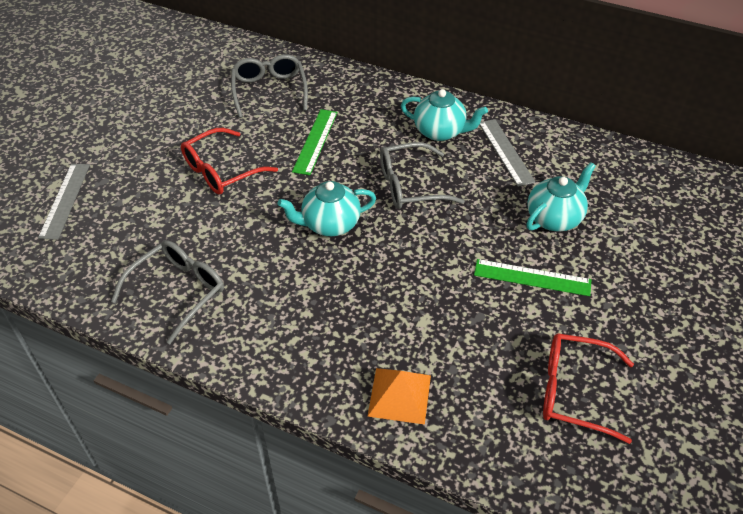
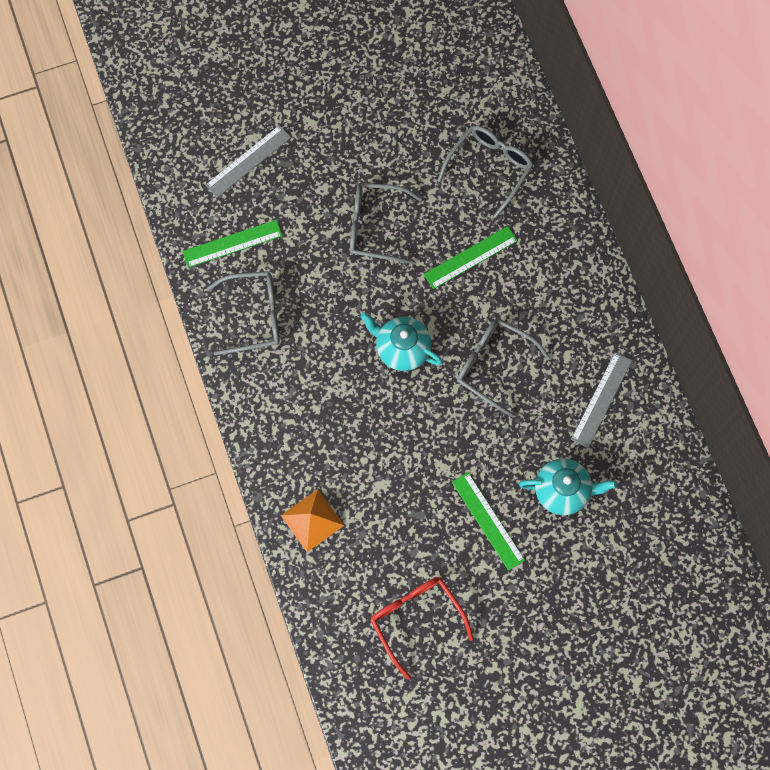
camera: 45 degrees right, 25 degrees up
red glasses [181,128,278,194] -> grey glasses [350,183,422,264]
turquoise teapot [401,89,488,141] -> none
none -> green ruler [182,220,283,268]

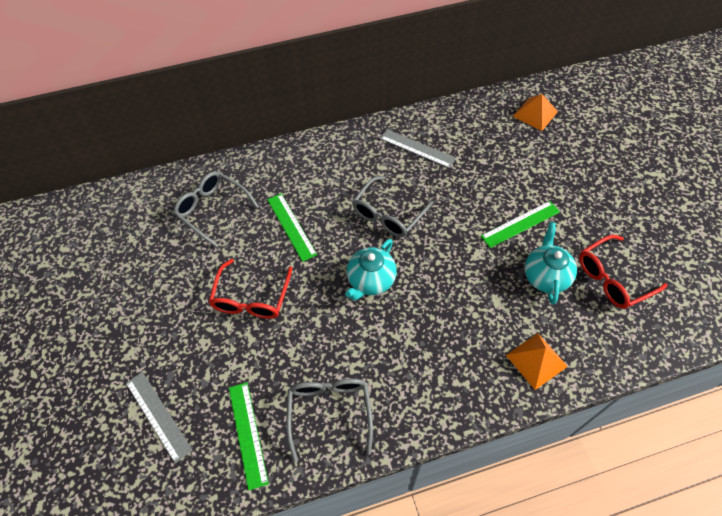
camera: 85 degrees left, 15 degrees down
grey glasses [350,183,422,264] -> red glasses [209,259,292,319]
turquoise teapot [519,458,617,515] -> turquoise teapot moved to [524,222,577,305]
none -> orange pyramid [512,94,558,131]

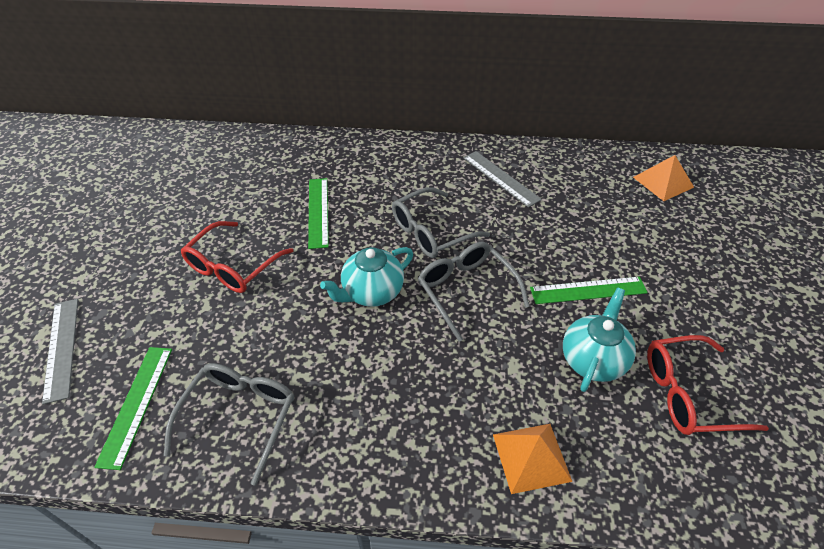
camera: 20 degrees right, 10 degrees down
grey glasses [173,171,259,247] -> grey glasses moved to [418,242,530,342]

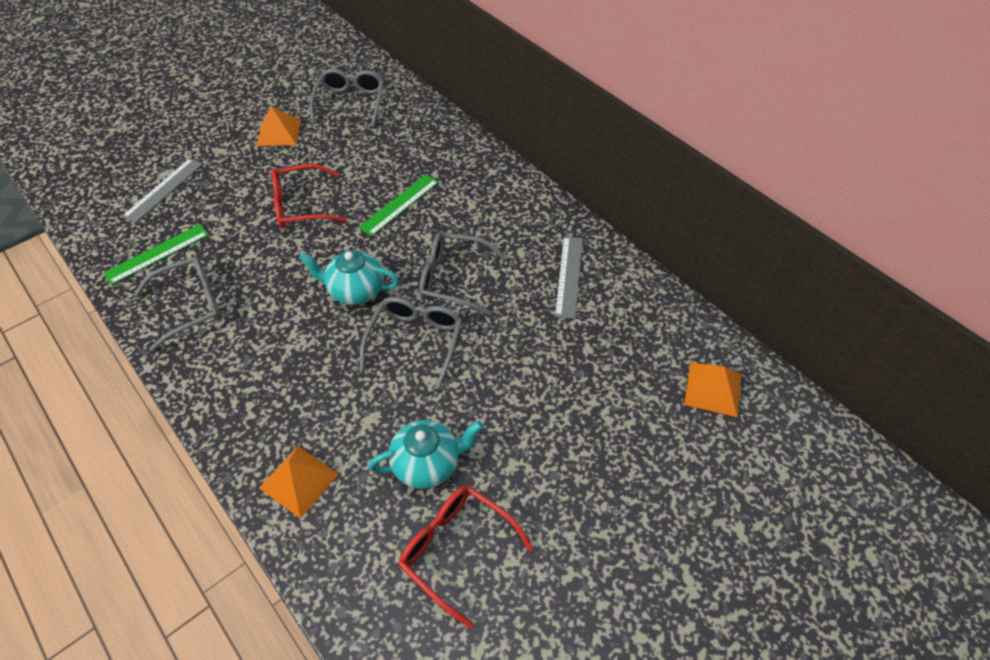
camera: 45 degrees right, 5 degrees up
green ruler [530,277,648,304] -> none
none -> orange pyramid [257,106,301,146]
none -> grey glasses [309,69,384,127]

